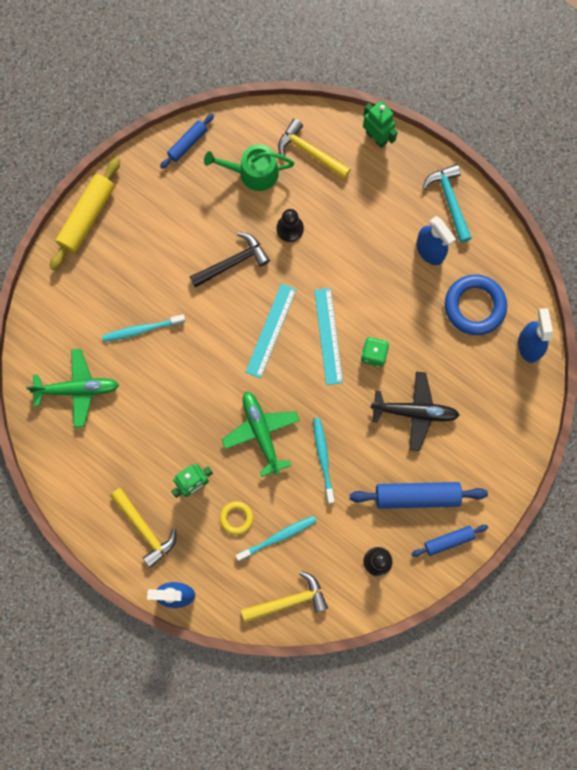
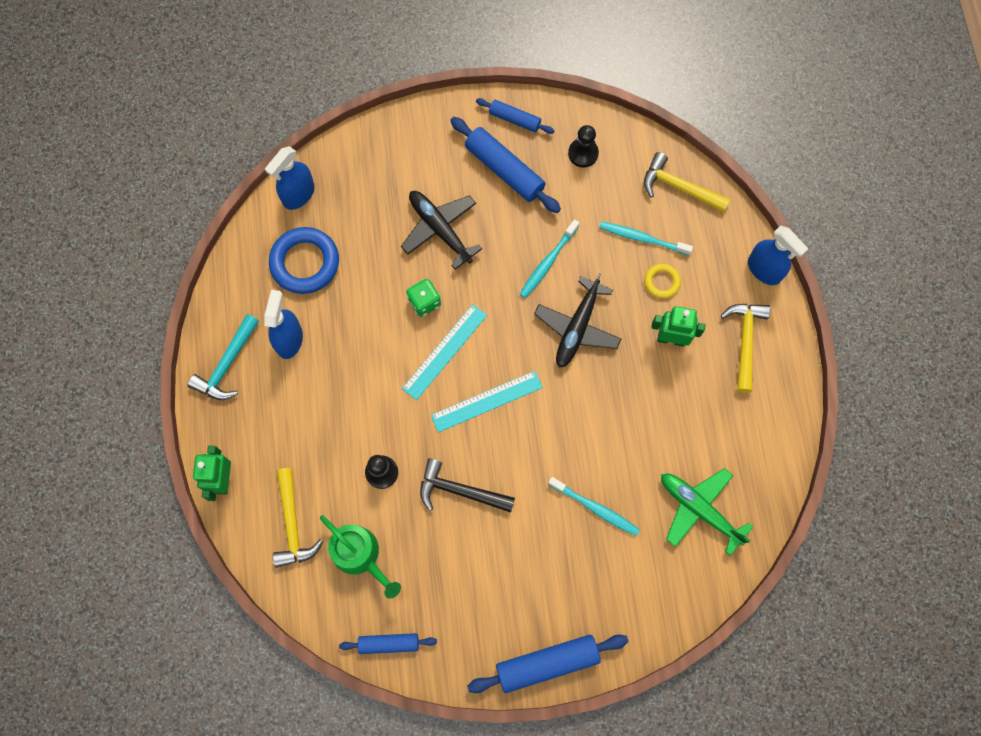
camera: 135 degrees left, 5 degrees down
yellow rolling pin [50,157,120,270] -> blue rolling pin [467,635,628,693]
green plane [222,391,300,477] -> black plane [534,273,621,368]

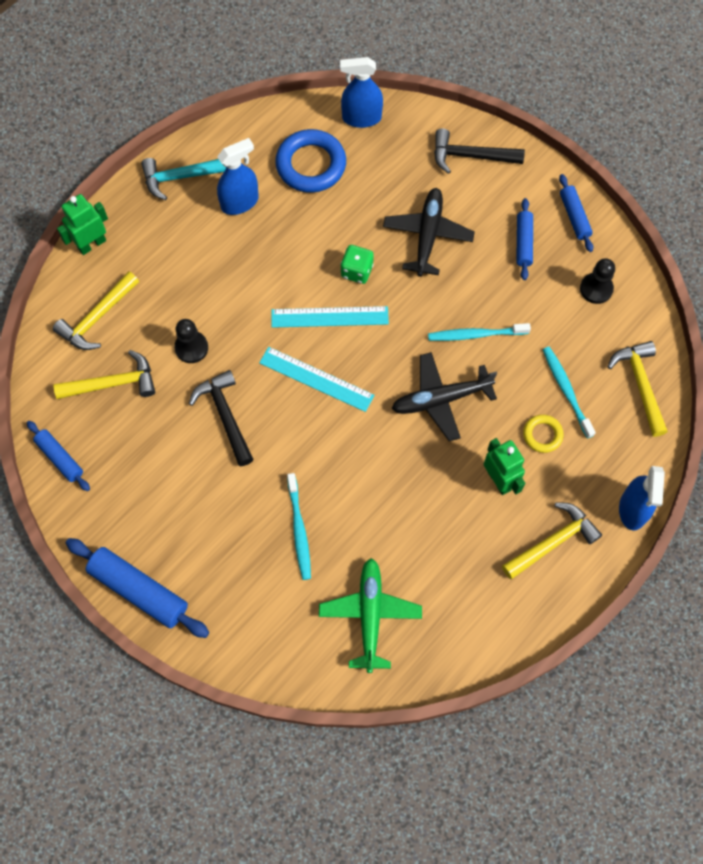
camera: 50 degrees right, 5 degrees down
green watering can [320,515,401,599] -> yellow hammer [54,350,155,399]
blue rolling pin [450,117,561,213] -> blue rolling pin [516,198,533,280], size x0.59
none -> black hammer [434,129,525,174]

